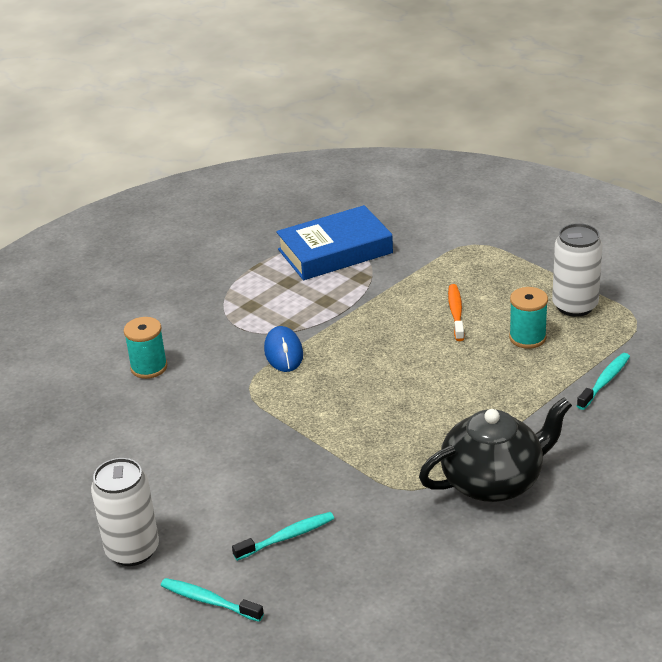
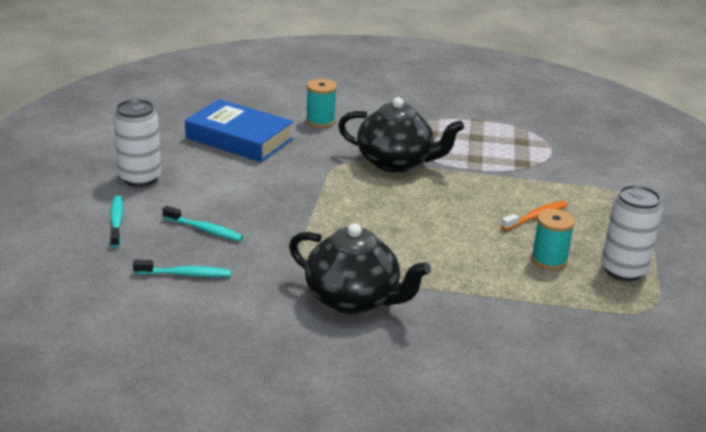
camera: 50 degrees right, 5 degrees down
blue mouse [264,326,303,372] -> black teapot [338,97,464,172]
blue book [276,205,393,280] -> blue book moved to [185,99,293,162]
turquoise toothbrush [577,353,630,410] -> turquoise toothbrush moved to [133,260,231,277]

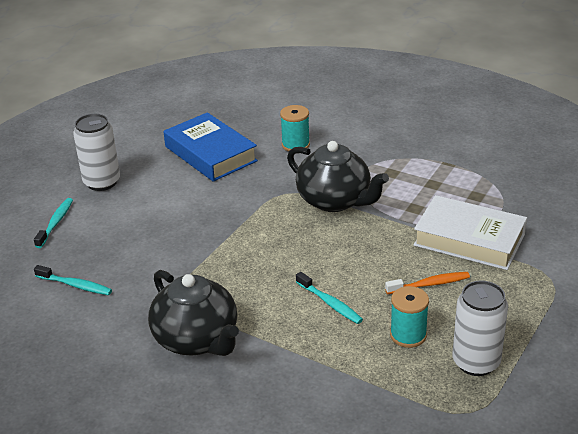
camera: 25 degrees right, 5 degrees up
turquoise toothbrush [162,206,244,241] -> turquoise toothbrush moved to [296,272,363,324]
none -> white book [413,195,527,270]

